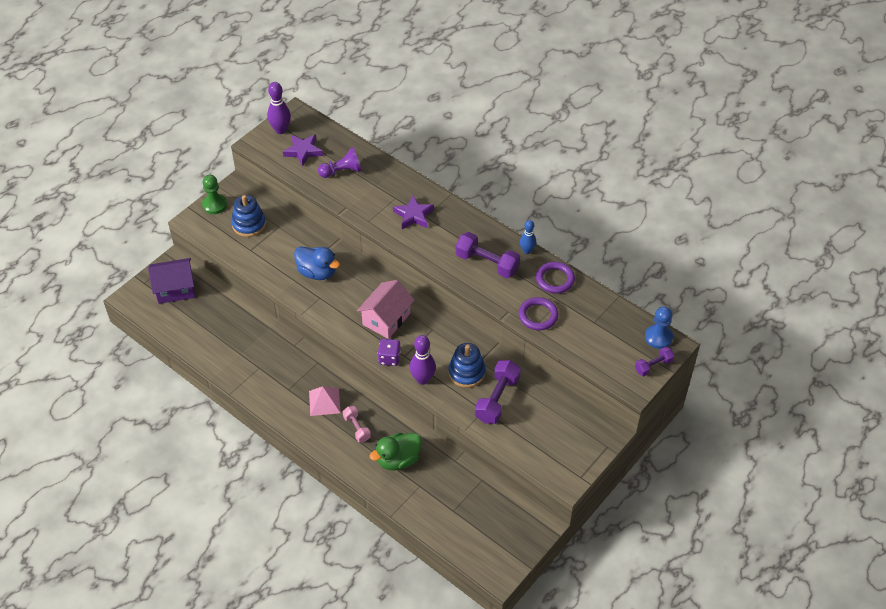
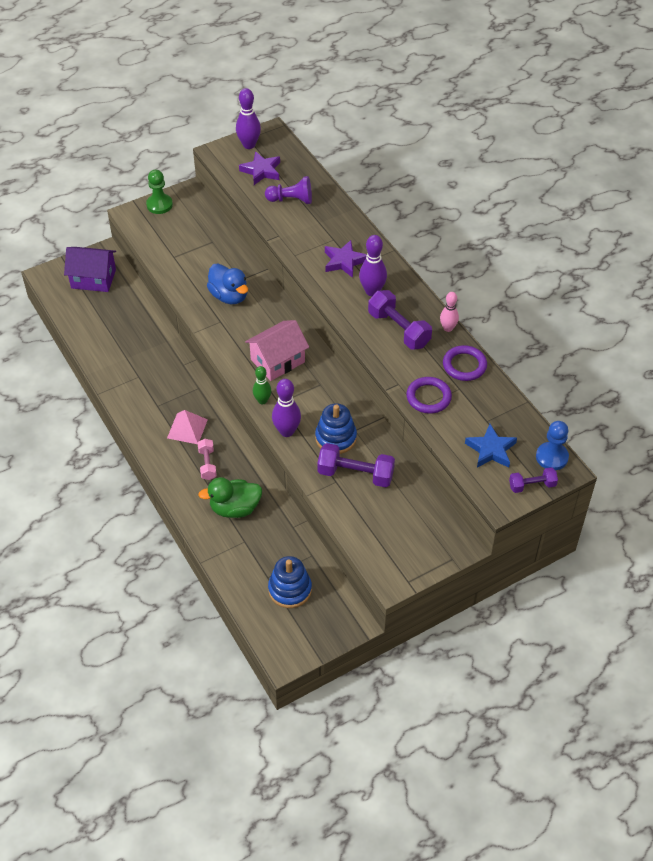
camera: 20 degrees right, 0 degrees up
blue stacking toy [231,195,266,237] -> blue stacking toy moved to [268,556,312,608]
purple dice [378,339,401,366] -> green bowling pin [253,366,272,404]
purple dumbbell [475,360,521,424] -> purple dumbbell turned 60 degrees clockwise [317,443,395,487]
blue bowling pin [520,220,536,254] -> pink bowling pin [440,292,459,332]
none -> purple bowling pin [359,235,387,296]
none -> blue star [465,424,517,468]

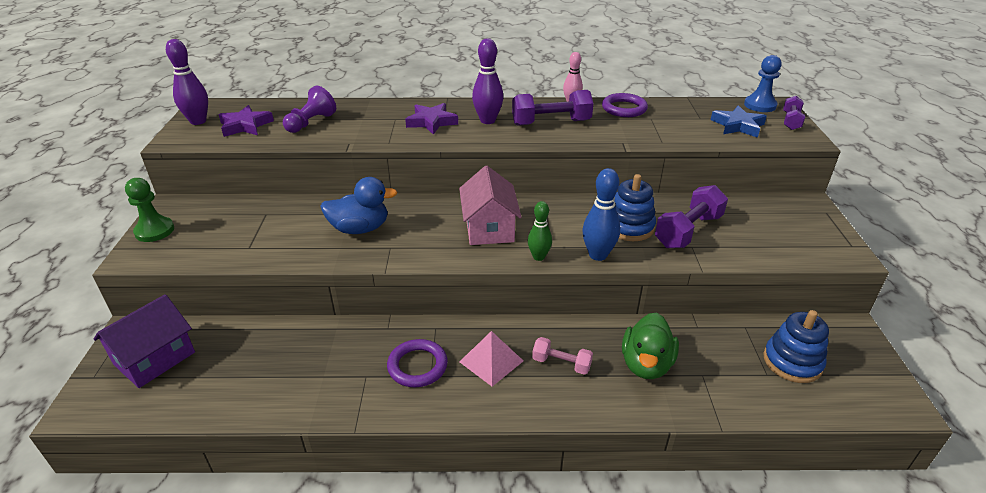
camera: 60 degrees left, 15 degrees down
purple bowling pin [272,379,301,437] -> blue bowling pin [582,168,620,261]
purple ring [406,377,452,414] -> purple ring moved to [387,339,448,387]

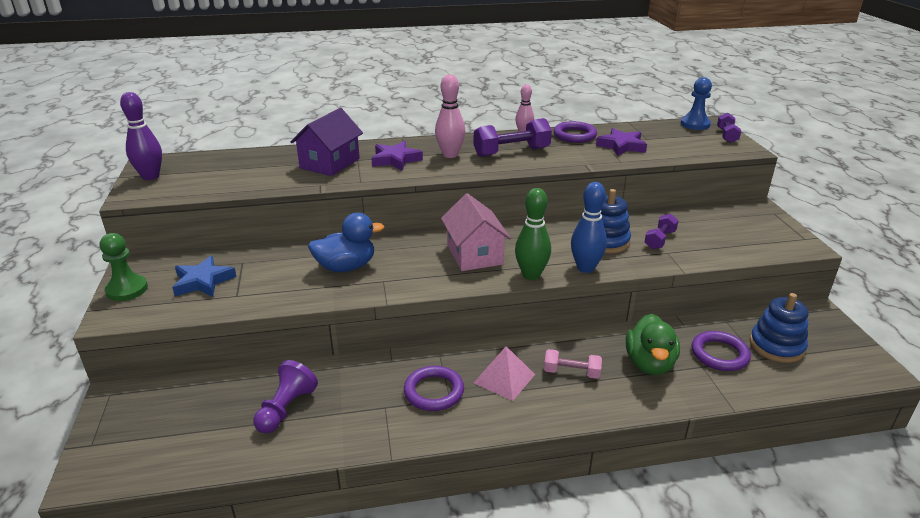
camera: 10 degrees left, 5 degrees down
purple house [94,294,195,388] -> purple house moved to [290,108,363,176]
purple star [219,105,274,137] -> purple star moved to [596,128,647,156]
purple pawn [283,86,336,133] -> purple pawn moved to [253,360,318,433]
purple bowling pin [472,38,503,124] -> pink bowling pin [435,74,465,158]
green bowling pin [528,201,552,261] -> green bowling pin [515,188,551,280], size x1.51
purple dumbbell [655,185,728,248] -> purple dumbbell [645,214,679,249], size x0.59
blue star [711,105,767,138] -> blue star moved to [172,256,237,297]
none -> purple ring [691,331,751,371]

